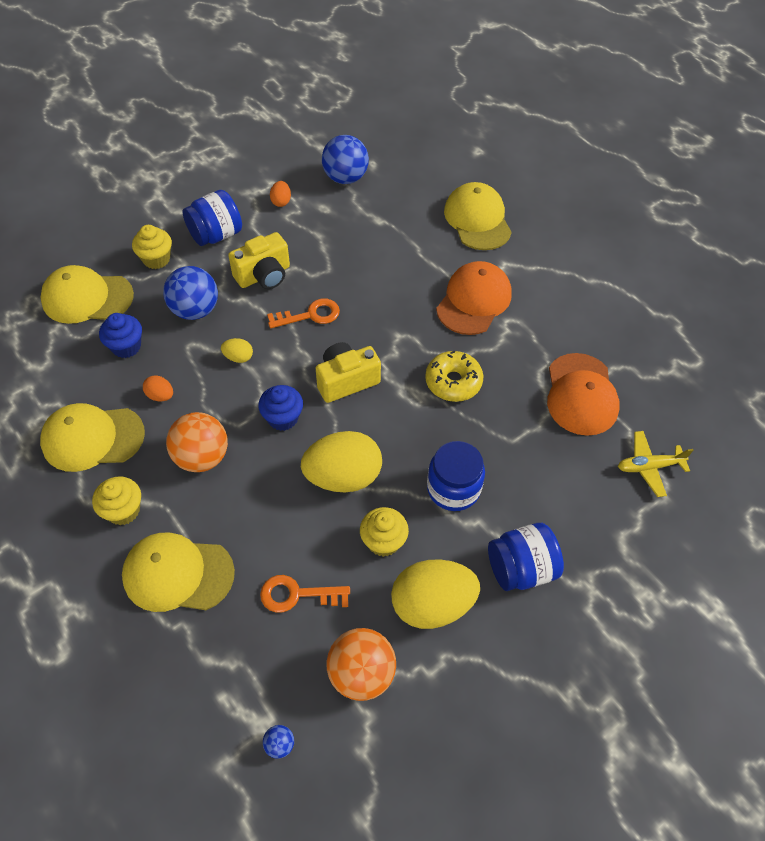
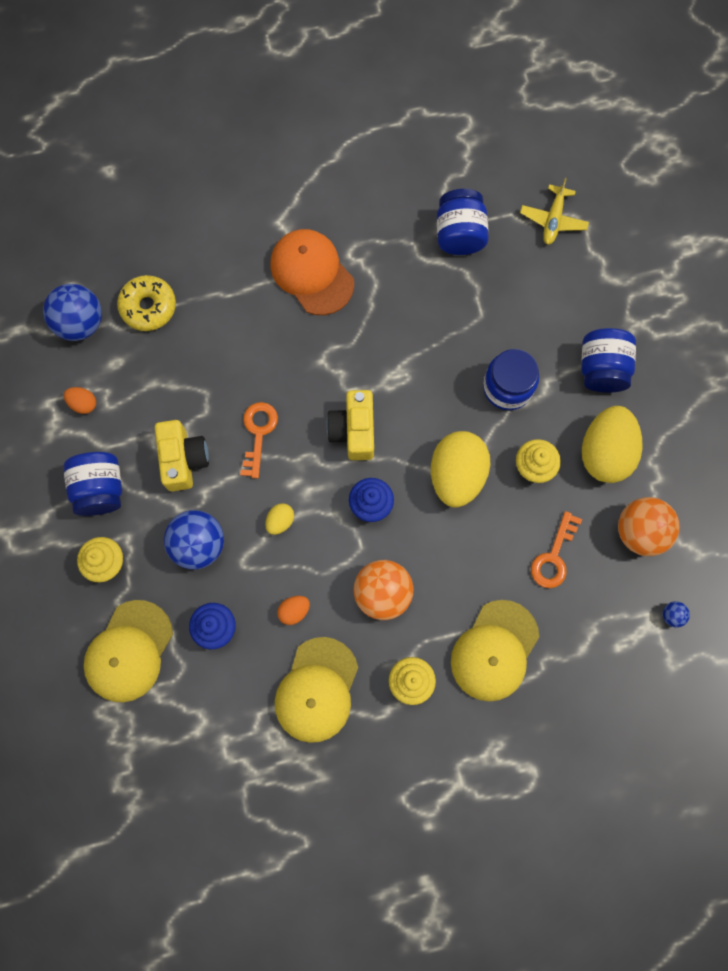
camera: 65 degrees left, 20 degrees up
yellow donut [425,351,483,402] -> yellow donut moved to [117,275,176,331]
yellow cap [444,182,512,250] -> none
orange cap [547,353,620,436] -> blue jar [437,189,489,255]

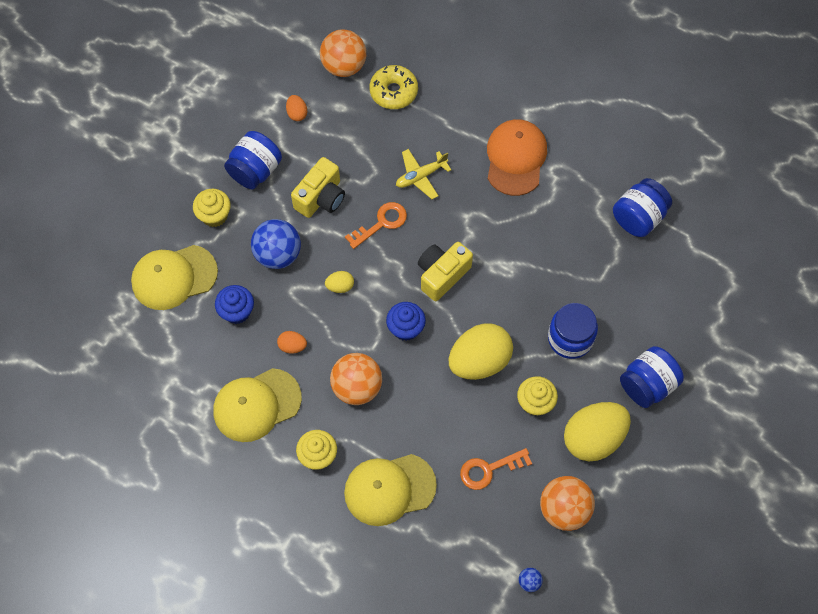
camera: 45 degrees right, 10 degrees down
blue ball [43,284,102,341] -> orange ball [320,29,366,77]
yellow plane [520,178,589,245] -> yellow plane moved to [396,149,451,199]

